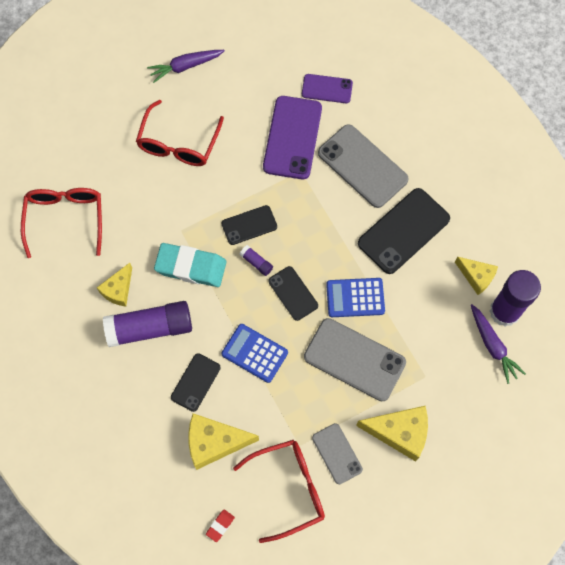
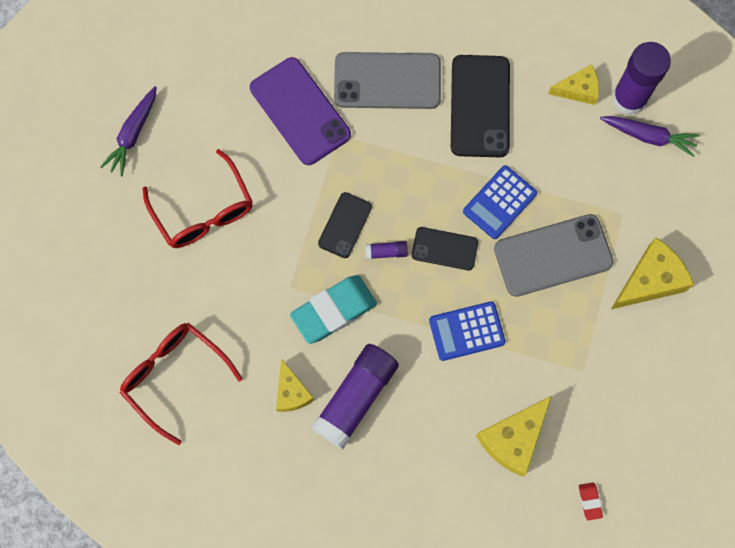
camera: 45 degrees left, 5 degrees up
black phone [171,353,221,412] -> none
red glasses [233,440,325,543] -> none
purple phone [302,74,353,103] -> none
grey phone [312,423,363,484] -> none

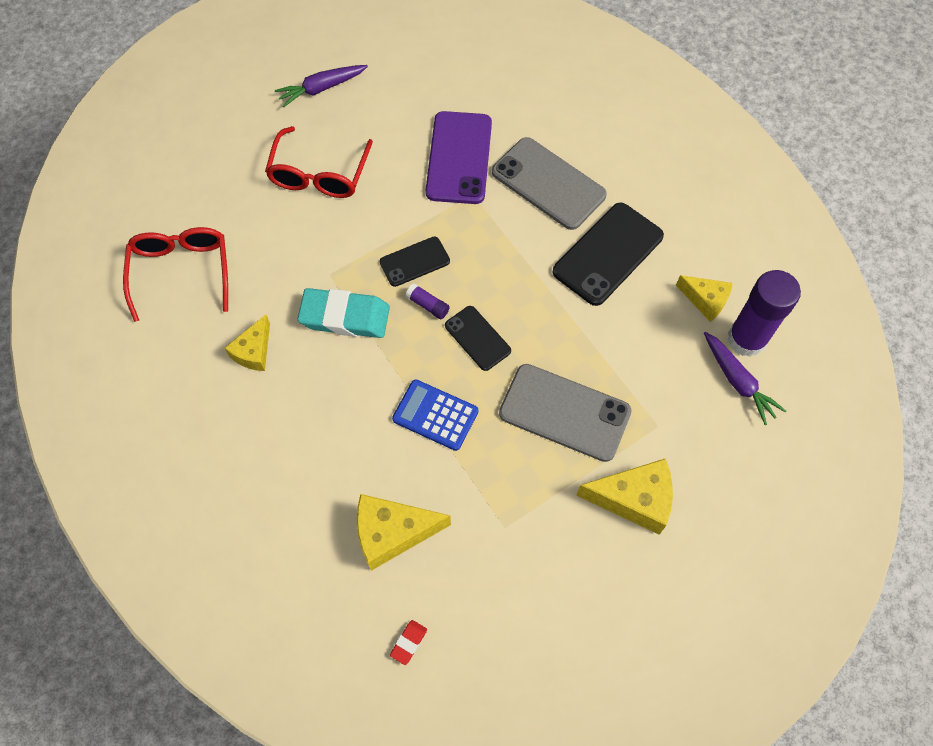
camera: 40 degrees right, 10 degrees down
purple glue stick [311,344,399,449] -> none
blue calculator [463,165,537,239] -> none

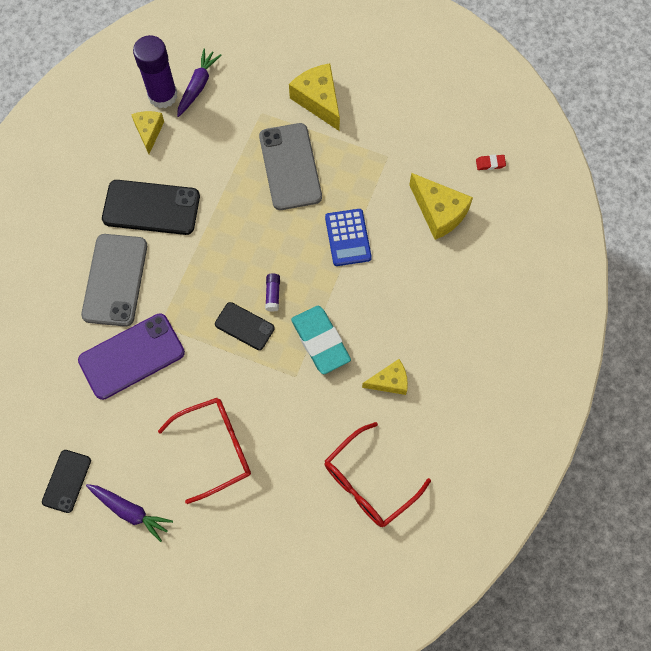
camera: 125 degrees left, 5 degrees up
black phone [445,306,511,371] -> black phone moved to [42,450,91,513]

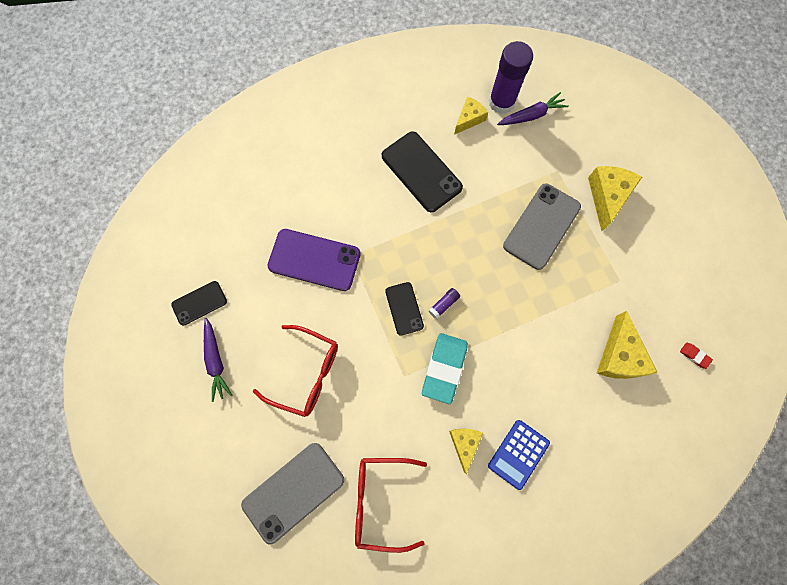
camera: 45 degrees right, 5 degrees up
grey phone [81,234,147,327] -> grey phone moved to [241,443,344,545]
blue calculator [325,209,372,266] -> blue calculator moved to [488,420,550,490]
yellow cheese [362,359,408,395] -> yellow cheese turned 120 degrees counterclockwise [449,429,483,474]

